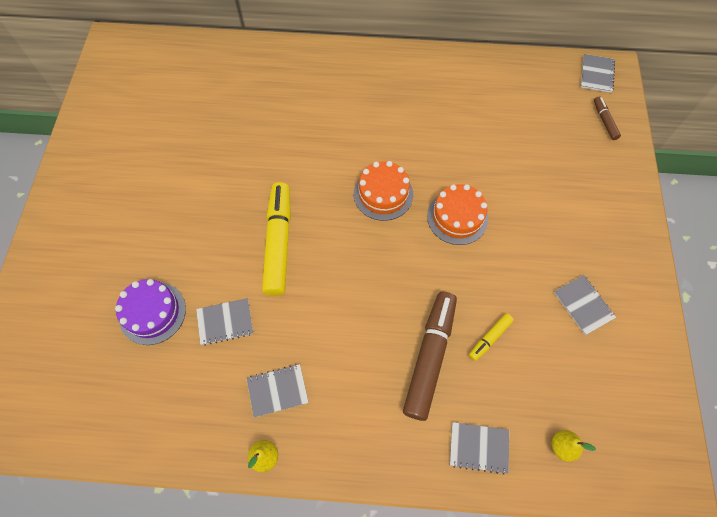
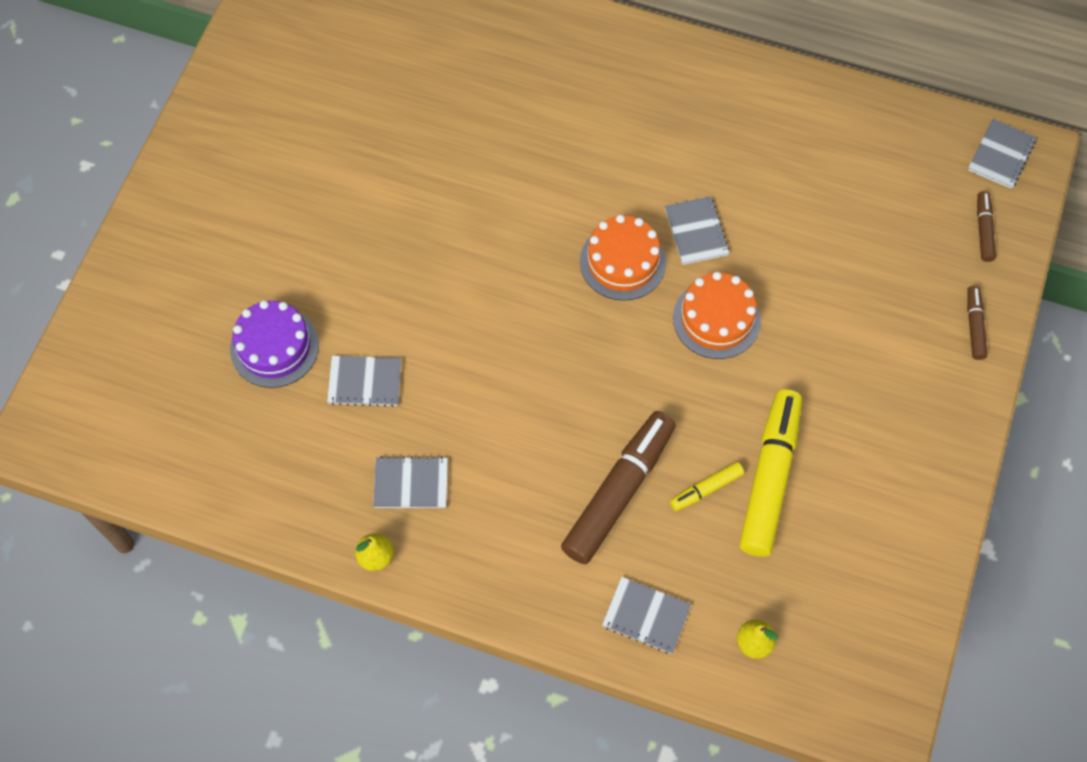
camera: 15 degrees right, 0 degrees up
yellow marker [262,182,291,296] -> yellow marker moved to [739,389,802,557]
grey notebook [554,275,616,335] -> grey notebook moved to [665,196,730,265]
none -> brown marker [967,286,987,360]

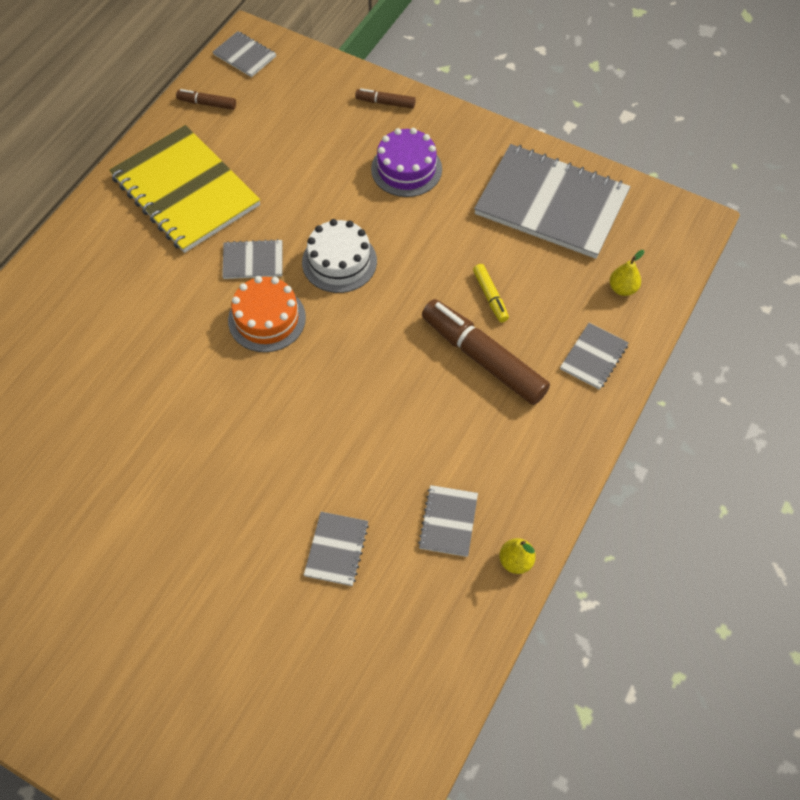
camera: 80 degrees left, 5 degrees down
purple cake [230,300,319,388] -> purple cake moved to [371,128,442,197]
orange cake [673,272,761,359] -> white cake [302,219,377,293]
yellow marker [739,389,802,557] -> none
brown marker [977,191,996,262] -> brown marker moved to [176,89,236,110]
none -> yellow notebook [109,125,260,253]
none -> grey notebook [474,144,630,259]

